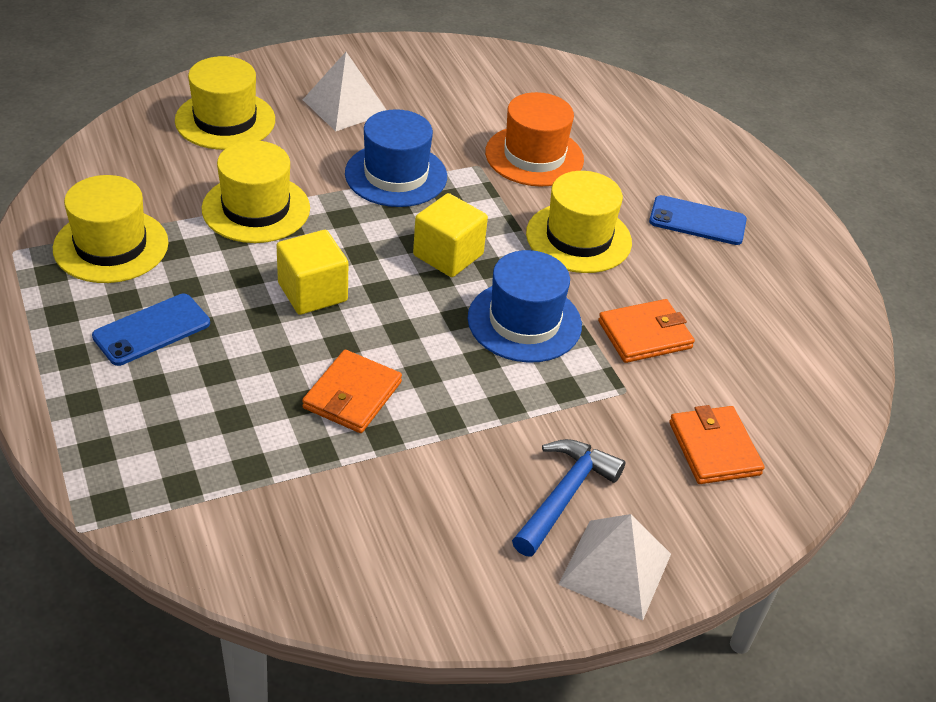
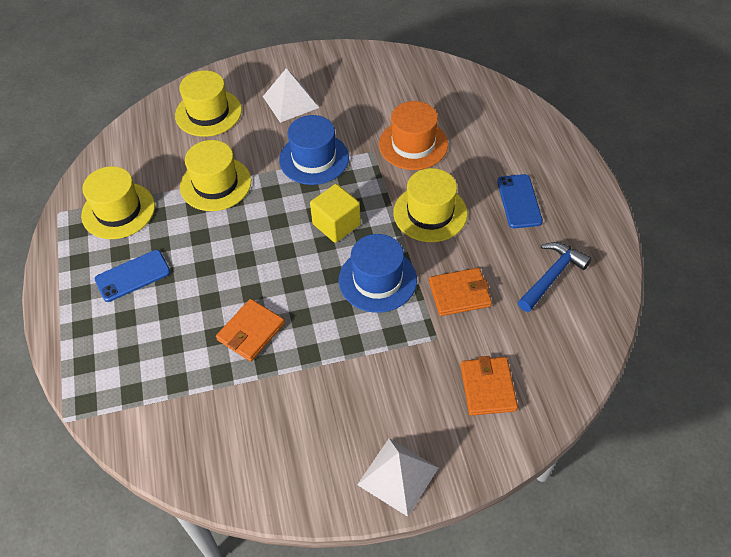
camera: 15 degrees right, 10 degrees up
yellow cube [276,230,348,315] -> none
blue hammer [512,439,625,557] -> blue hammer moved to [518,242,592,312]
blue phone [649,195,747,245] -> blue phone turned 60 degrees clockwise [497,174,543,228]

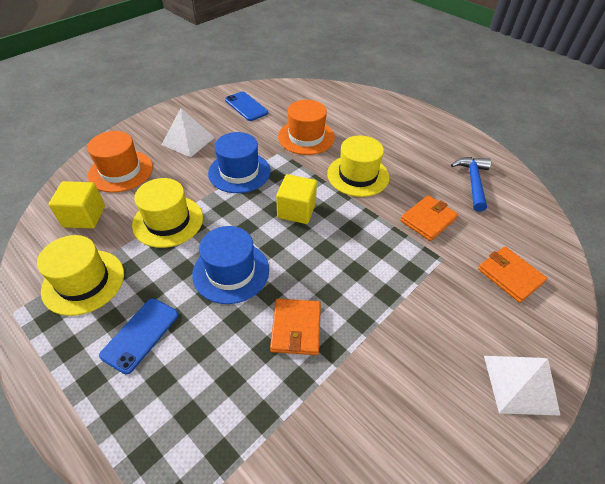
camera: 35 degrees left, 5 degrees down
yellow hat [175,70,242,137] -> orange hat [87,131,153,193]
blue hat [339,234,417,313] -> blue hat moved to [192,226,269,304]
blue phone [497,174,543,228] -> blue phone moved to [225,91,268,121]
none -> yellow cube [49,181,105,229]

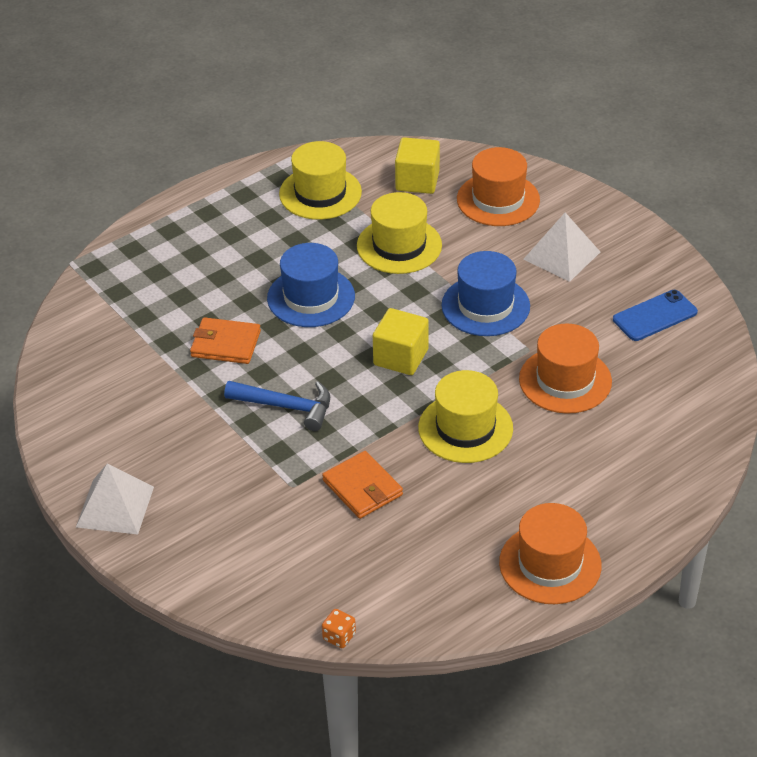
camera: 100 degrees right, 5 degrees down
blue phone [99,298,179,374] -> none
blue hammer [451,157,491,212] -> blue hammer moved to [224,381,330,431]
orange wallet [478,247,547,303] -> none
none -> orange dice [322,609,356,648]
none -> orange hat [499,503,602,604]

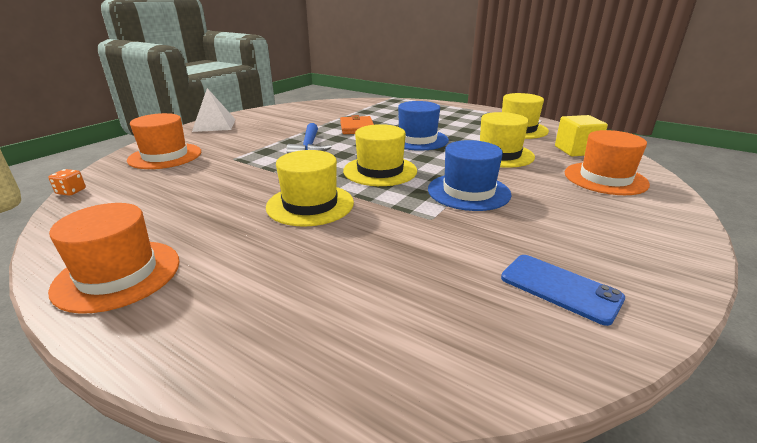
camera: 70 degrees right, 15 degrees down
orange wallet [322,451,403,519] -> none
yellow cube [373,308,429,375] -> yellow hat [343,124,417,186]
orange hat [519,323,612,414] -> orange hat moved to [127,113,201,169]
white pyramid [523,213,600,282] -> none

